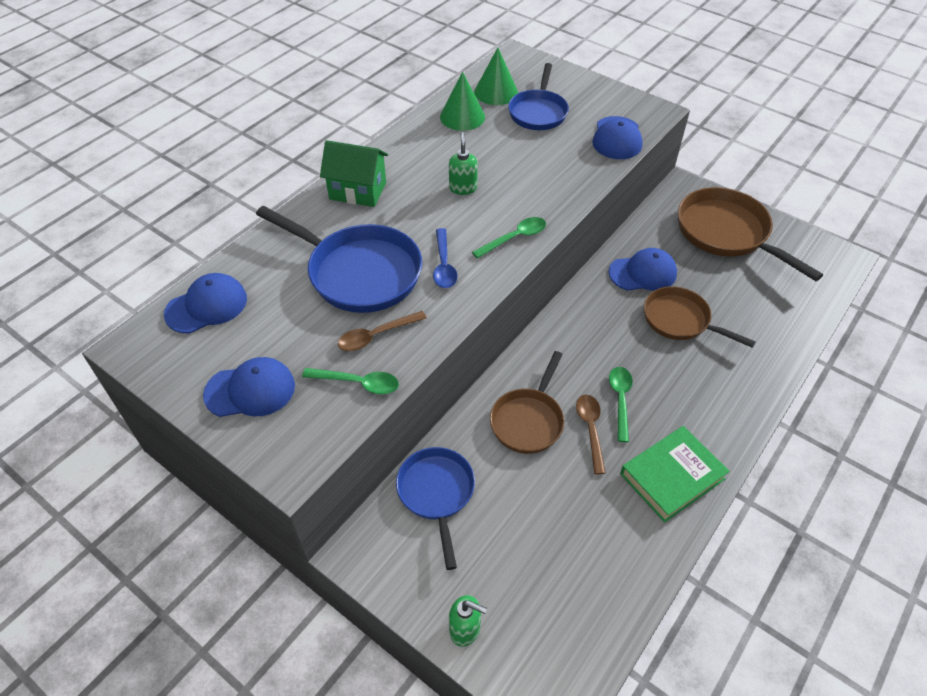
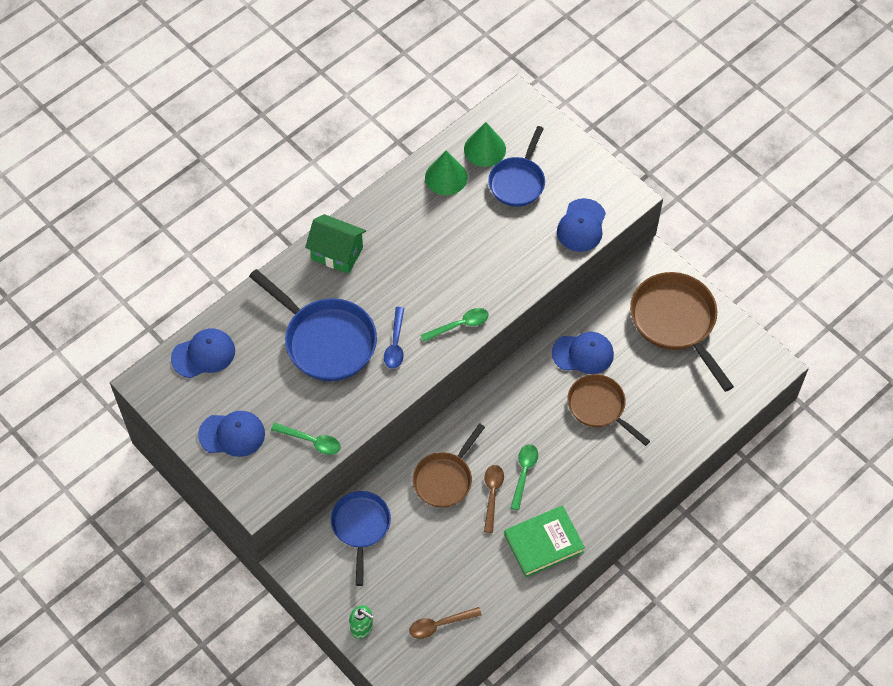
camera: 10 degrees right, 10 degrees up
brown spoon [338,311,427,351] -> brown spoon moved to [409,607,482,639]
green soap dispenser [449,132,478,195] -> none

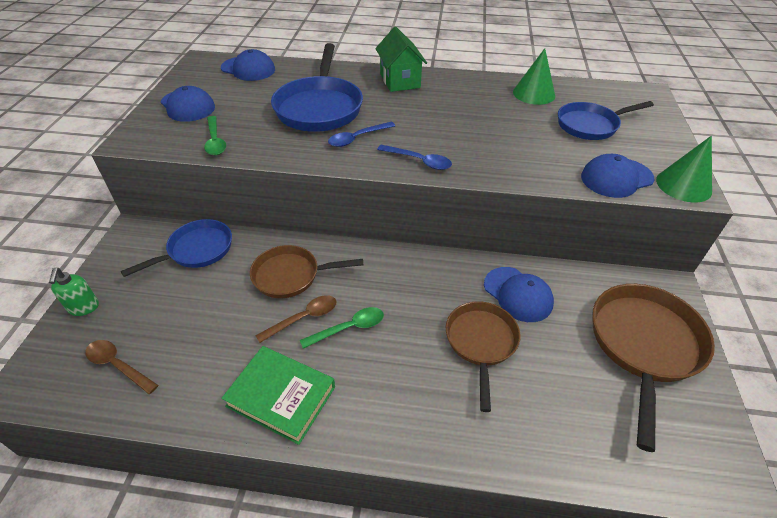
camera: 50 degrees right, 15 degrees down
green spoon [421,308,489,342] -> blue spoon [377,145,452,170]
green cone [464,122,506,167] -> green cone moved to [656,136,712,202]

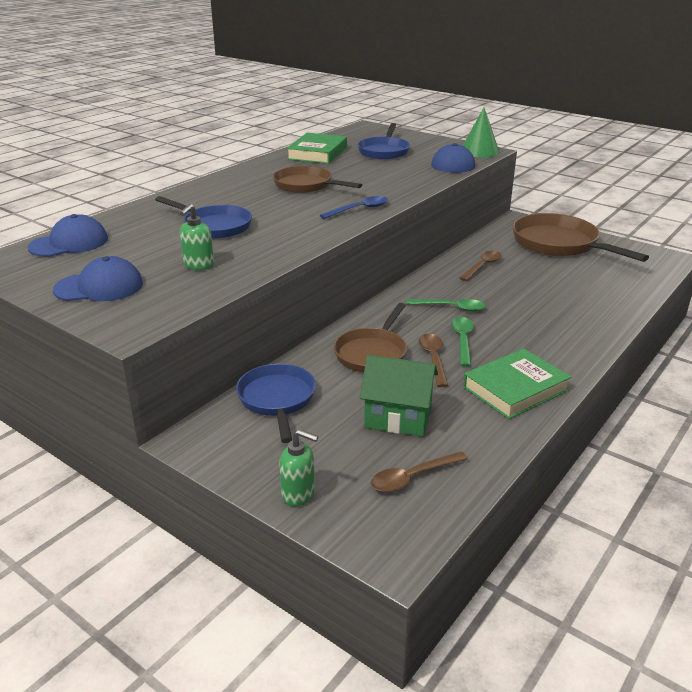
camera: 60 degrees left, 15 degrees down
green spoon [204,116,226,155] -> green spoon moved to [406,299,486,312]
blue pan [271,43,363,132] -> blue pan [155,196,252,239], size x0.65
blue spoon [328,122,395,147] -> none
green house [375,27,427,92] -> green house moved to [360,355,438,437]
brown pan [446,301,520,412] -> brown pan moved to [273,166,362,193]
blue cap [484,267,554,322] -> brown spoon [460,251,502,281]
green cone [513,48,555,105] -> green book [286,133,347,164]
none -> green soap dispenser [180,204,214,270]

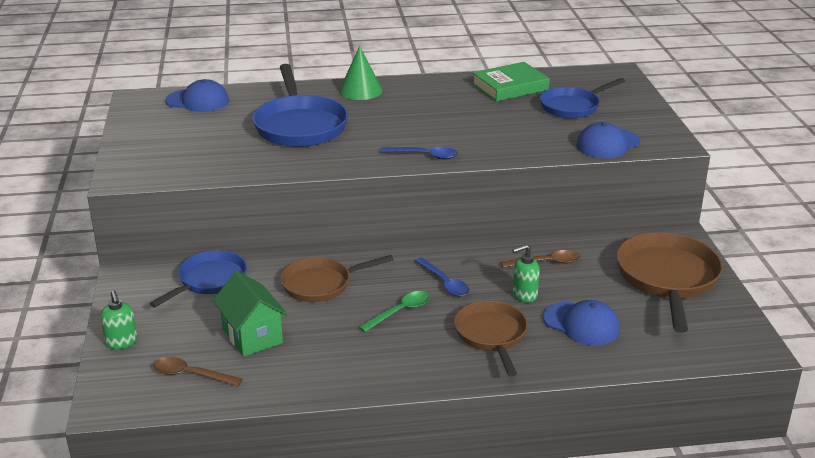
camera: 45 degrees right, 0 degrees up
blue cap [53,256,143,301] -> blue cap moved to [543,300,620,346]
blue pan [155,196,252,239] -> blue pan [252,64,348,147], size x1.53
green soap dispenser [180,204,214,270] -> green soap dispenser moved to [512,244,540,303]
brown pan [273,166,362,193] -> brown pan moved to [454,301,528,376]
green spoon [406,299,486,312] -> blue spoon [415,258,469,296]
brown spoon [419,334,448,387] -> none
green cone [463,108,500,157] -> green cone moved to [339,46,382,100]
green book [463,348,571,419] -> none

